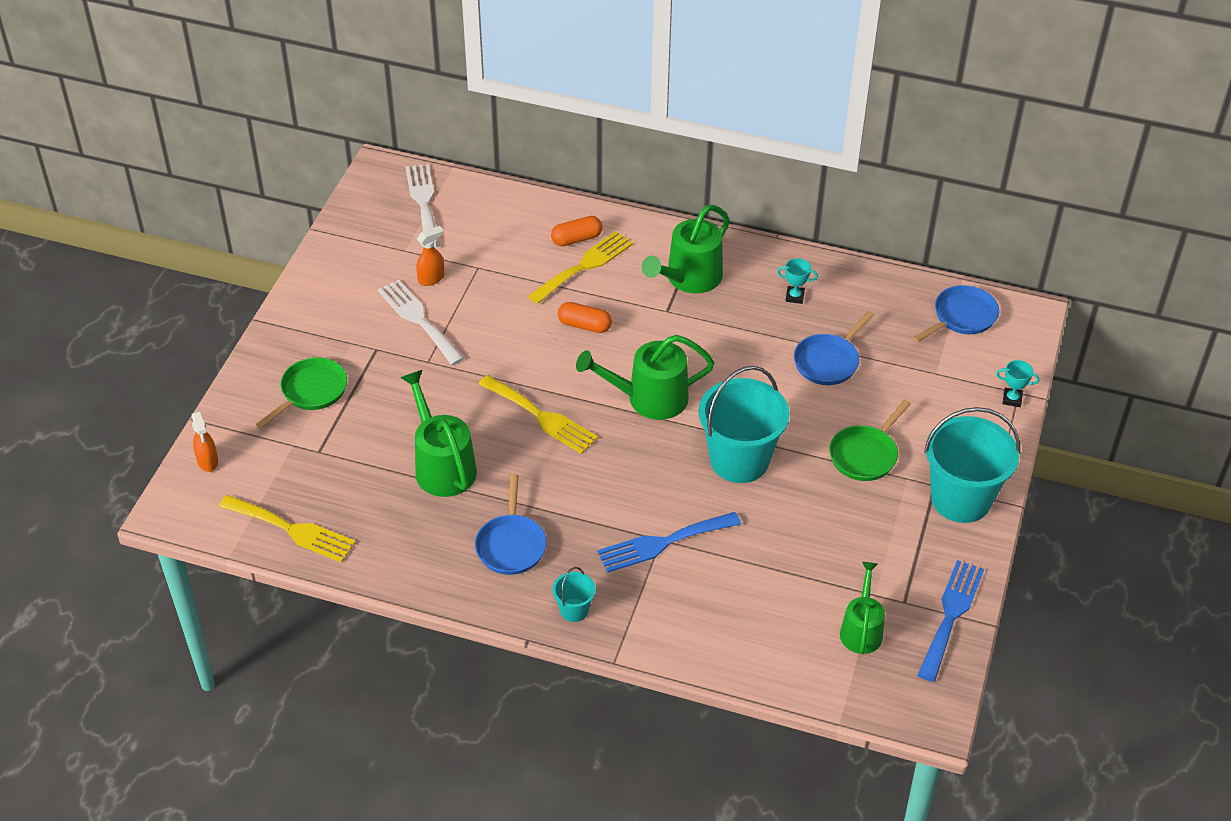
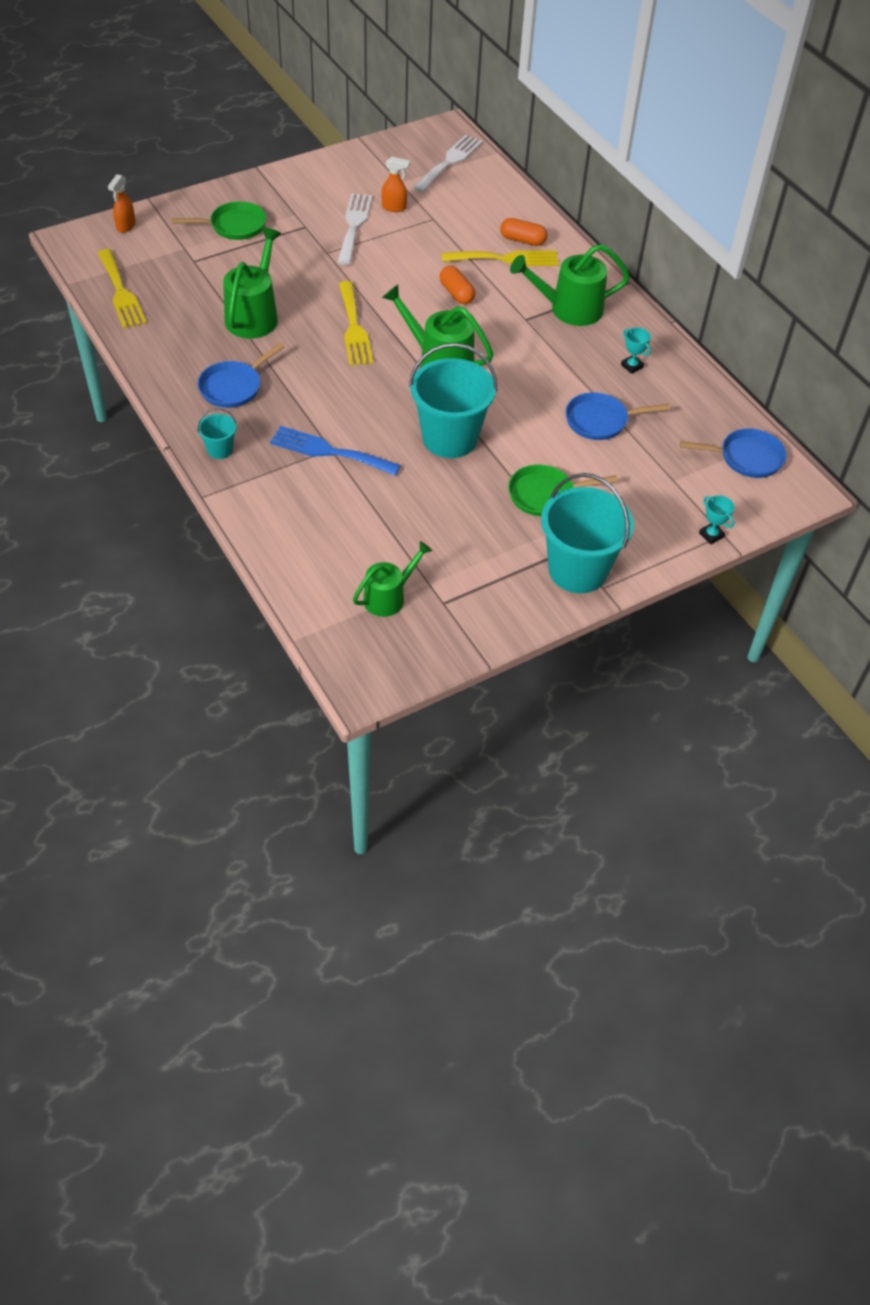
camera: 40 degrees right, 5 degrees up
blue fork [918,560,984,682] -> none

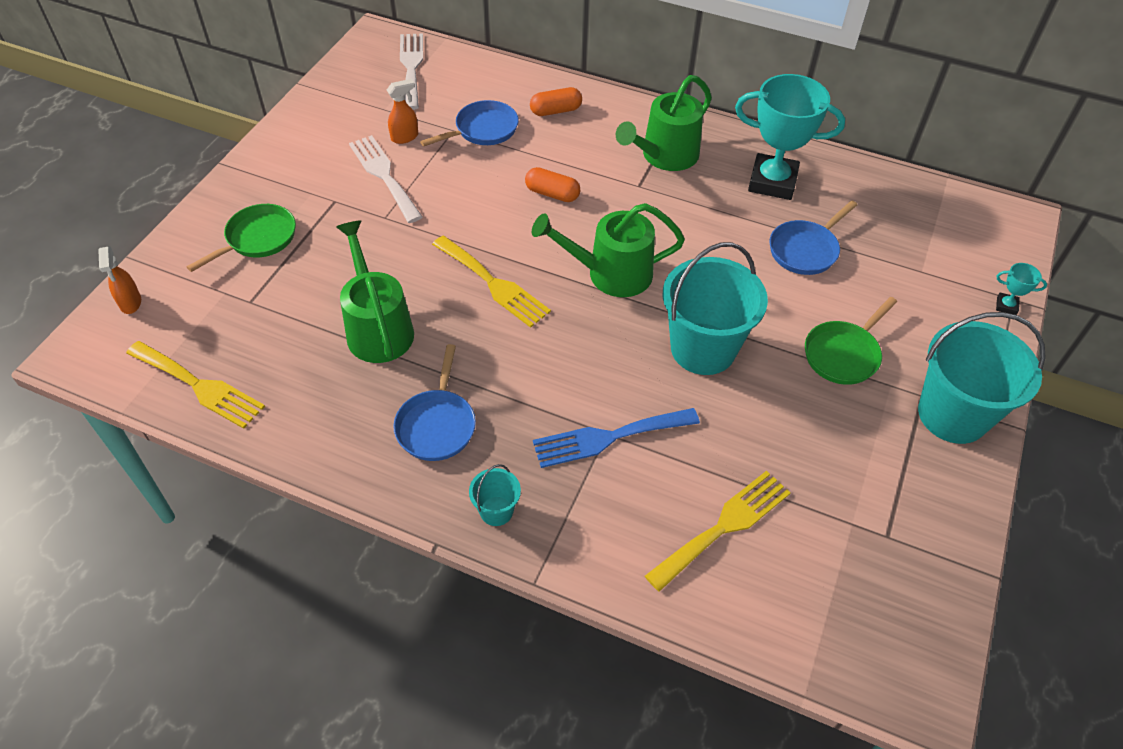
camera: 35 degrees left, 0 degrees up
green watering can [353,541,432,617] -> none
yellow fork [442,250,559,266] -> yellow fork moved to [645,471,791,592]
turquoise trophy [621,327,651,374] -> turquoise trophy [735,74,845,200], size x2.44
blue pan [680,429,787,478] -> blue pan moved to [420,100,519,147]

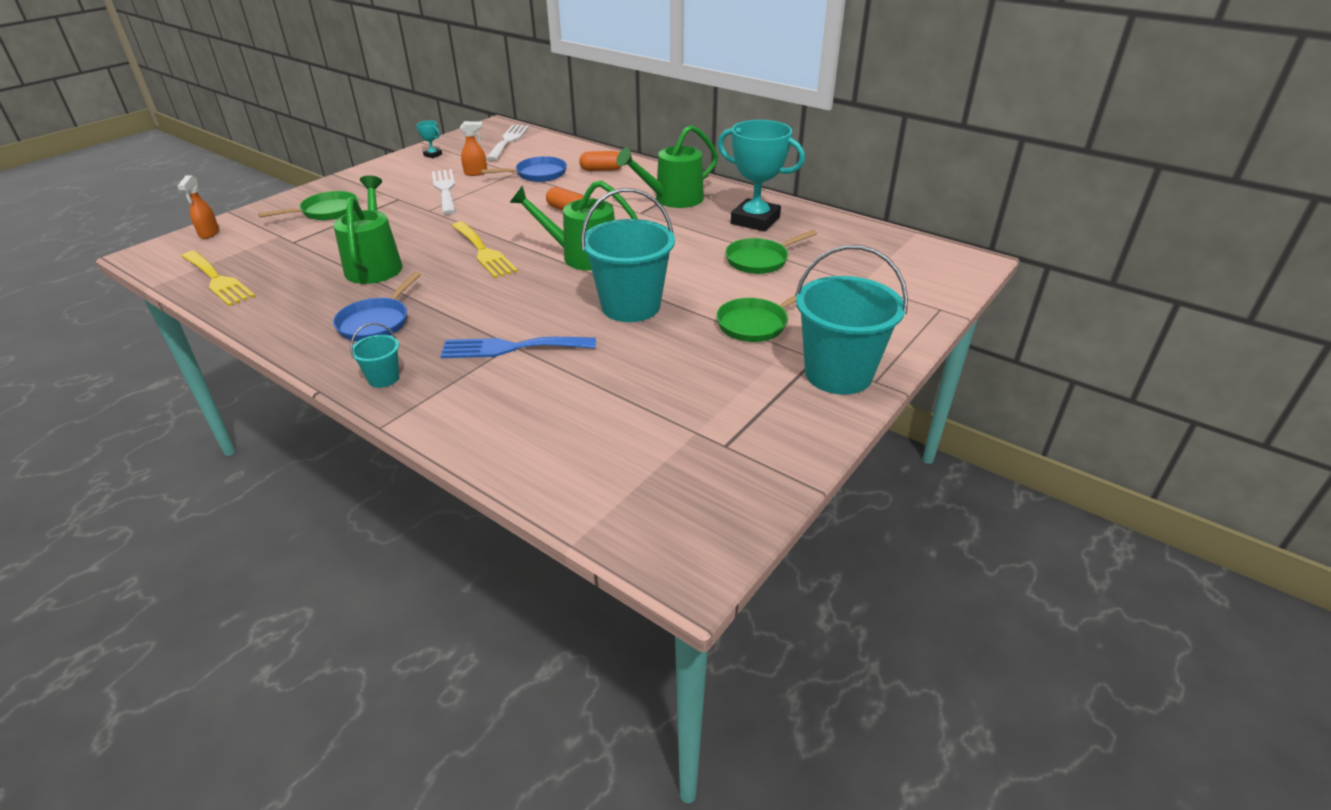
camera: 15 degrees right, 15 degrees down
yellow fork [645,471,791,592] -> none
blue pan [769,200,857,275] -> green pan [725,230,817,274]
turquoise trophy [996,263,1047,315] -> turquoise trophy moved to [417,120,442,158]

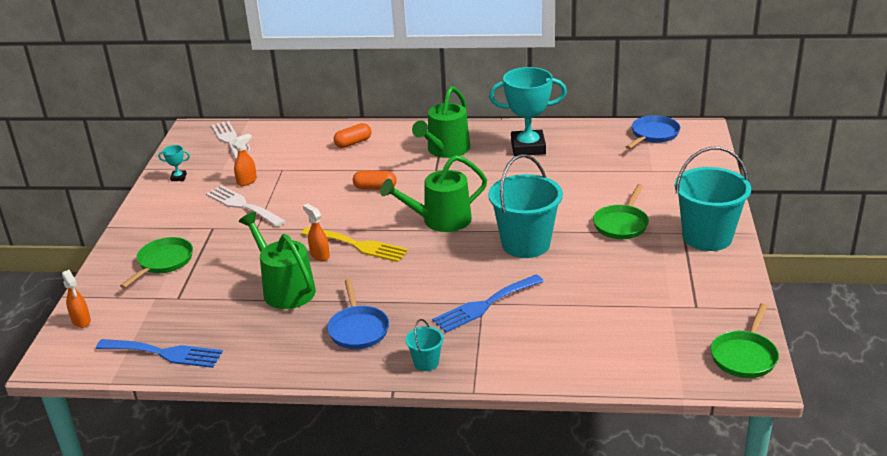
camera: 30 degrees left, 5 degrees down
yellow fork [181,251,255,306] -> blue fork [96,339,223,368]
blue pan [481,156,567,182] -> blue pan moved to [626,115,680,149]
green pan [725,230,817,274] -> green pan moved to [711,303,779,378]
none -> orange spray bottle [303,204,330,261]

